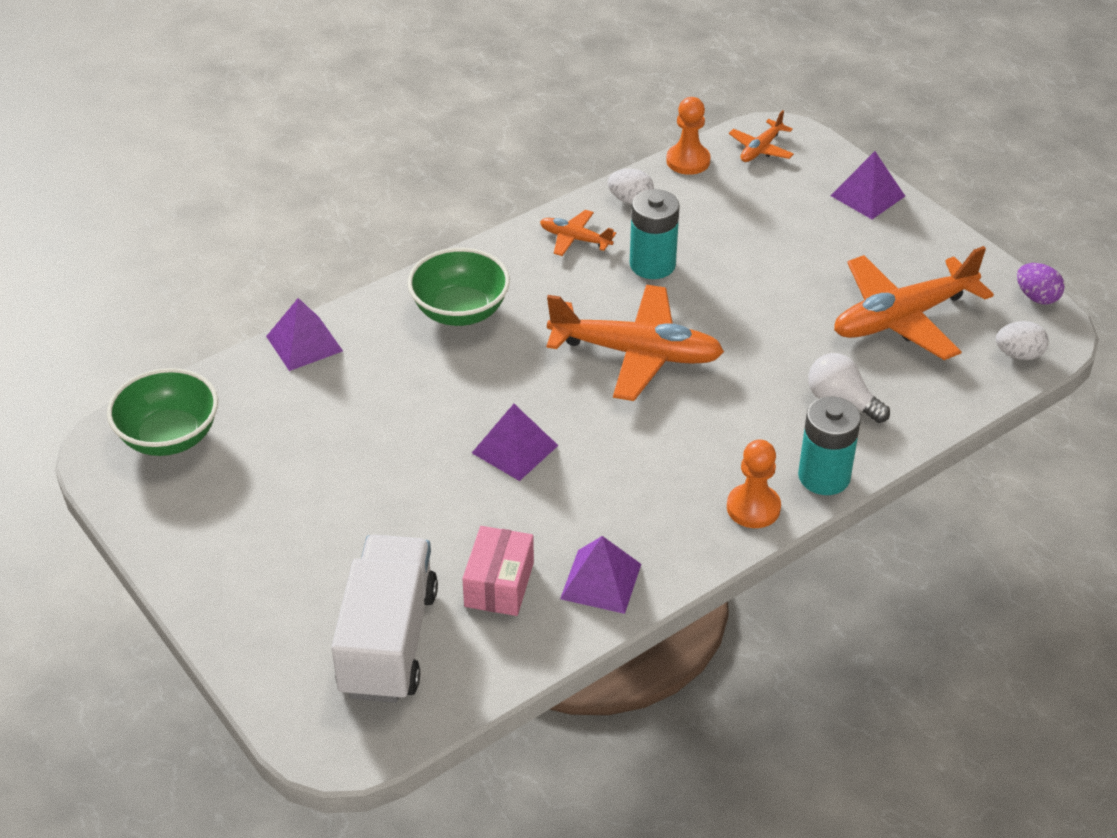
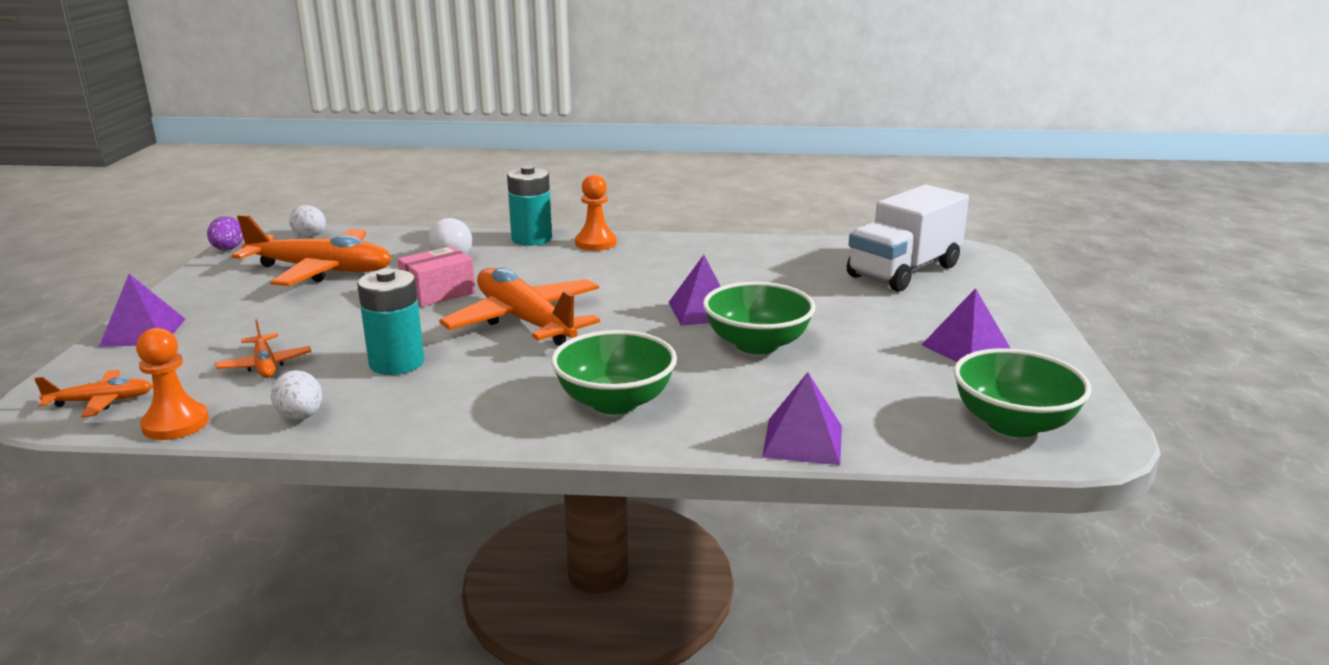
camera: 140 degrees left, 20 degrees down
pink box [462,526,534,616] -> pink box moved to [397,246,476,307]
orange plane [540,210,616,256] -> orange plane moved to [215,318,311,378]
purple pyramid [560,536,641,614] -> purple pyramid moved to [922,288,1011,362]
none -> green bowl [703,282,815,354]

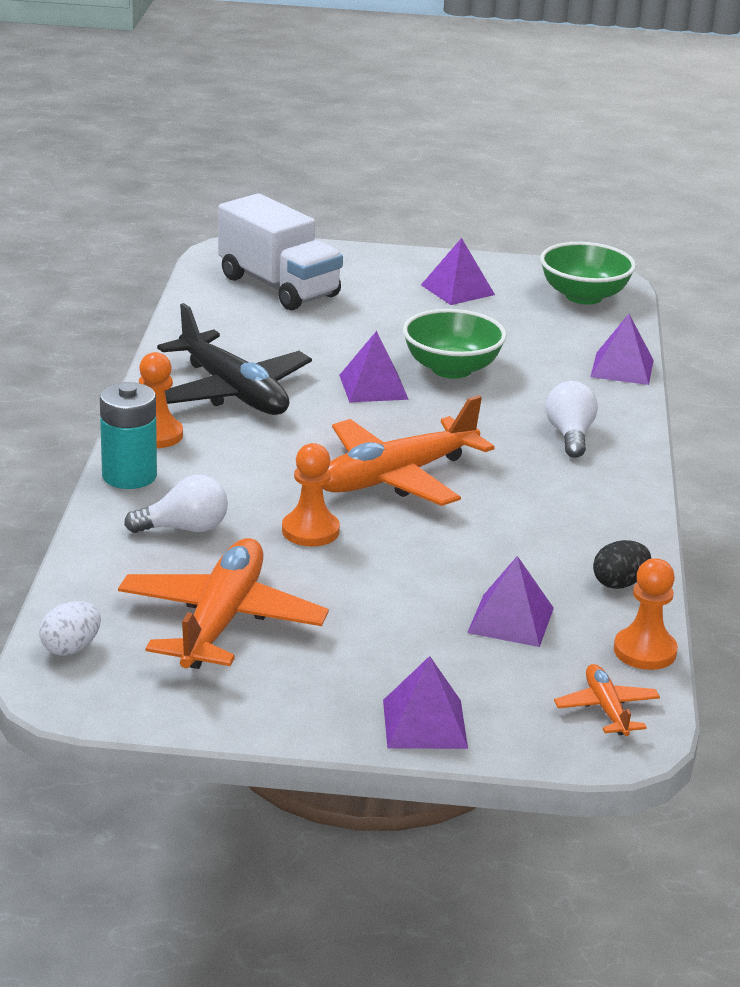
camera: 90 degrees left, 5 degrees up
purple egg [207,216,243,250] -> none
orange plane [215,318,311,378] -> purple pyramid [467,556,554,647]
white egg [271,370,322,420] -> black egg [593,540,651,589]
turquoise battery [357,268,424,375] -> none
pink box [397,246,476,307] -> orange pawn [282,443,340,546]
green bowl [551,330,677,414] -> white light bulb [546,381,598,458]
none -> black plane [157,303,312,415]

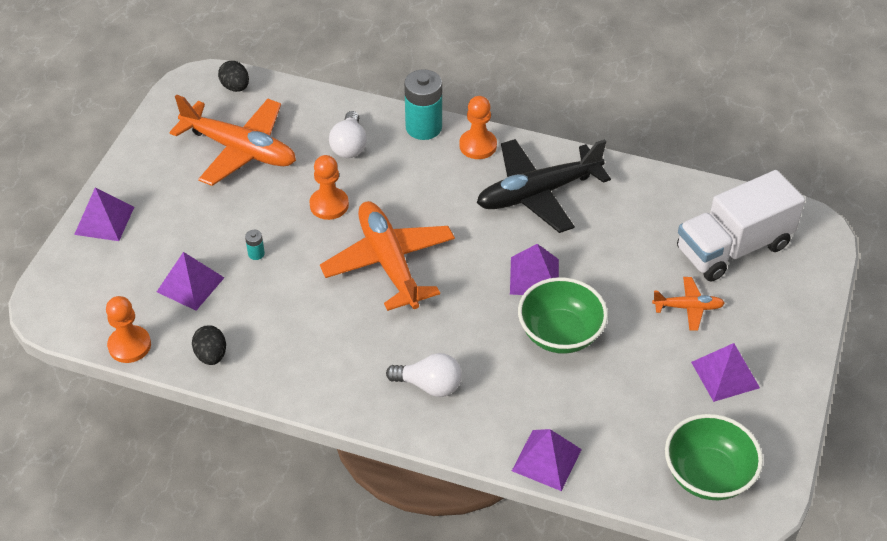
camera: 105 degrees right, 20 degrees up
white egg [39,601,101,656] -> black egg [218,61,249,92]
orange plane [554,664,660,736] -> orange plane moved to [652,277,725,331]
none -> turquoise battery [245,230,265,260]

